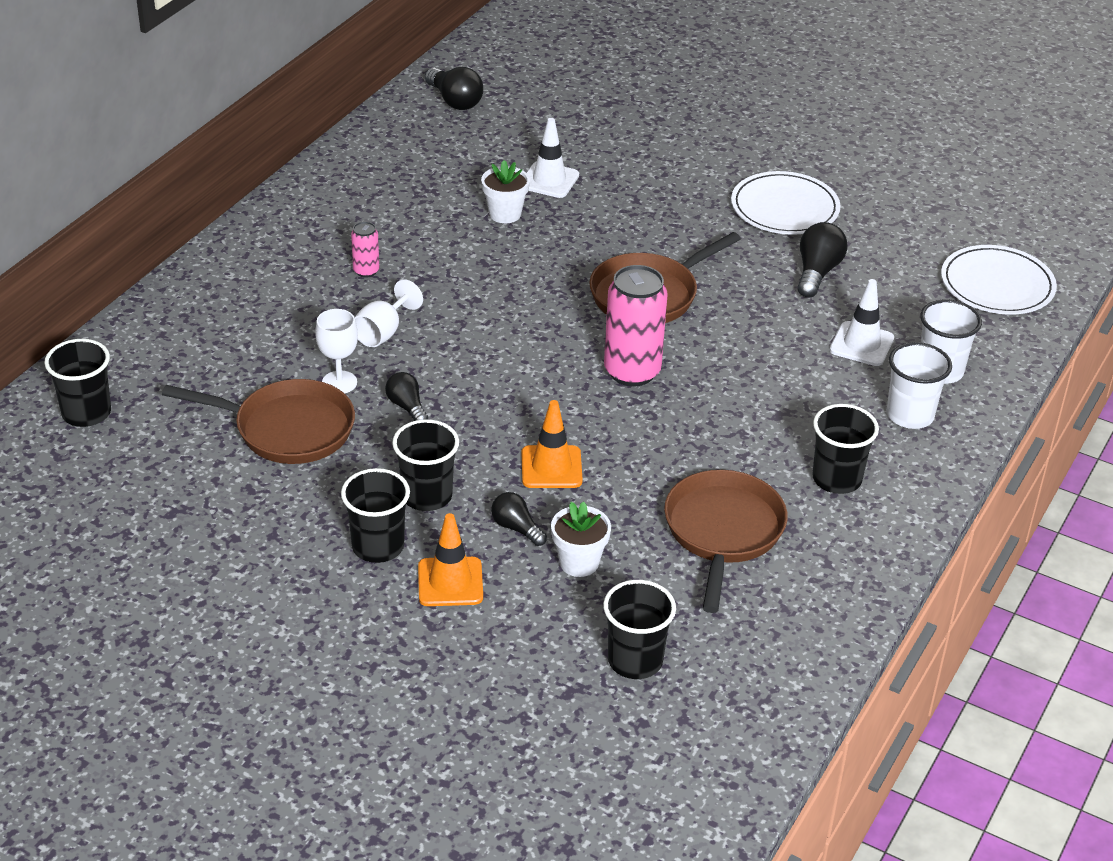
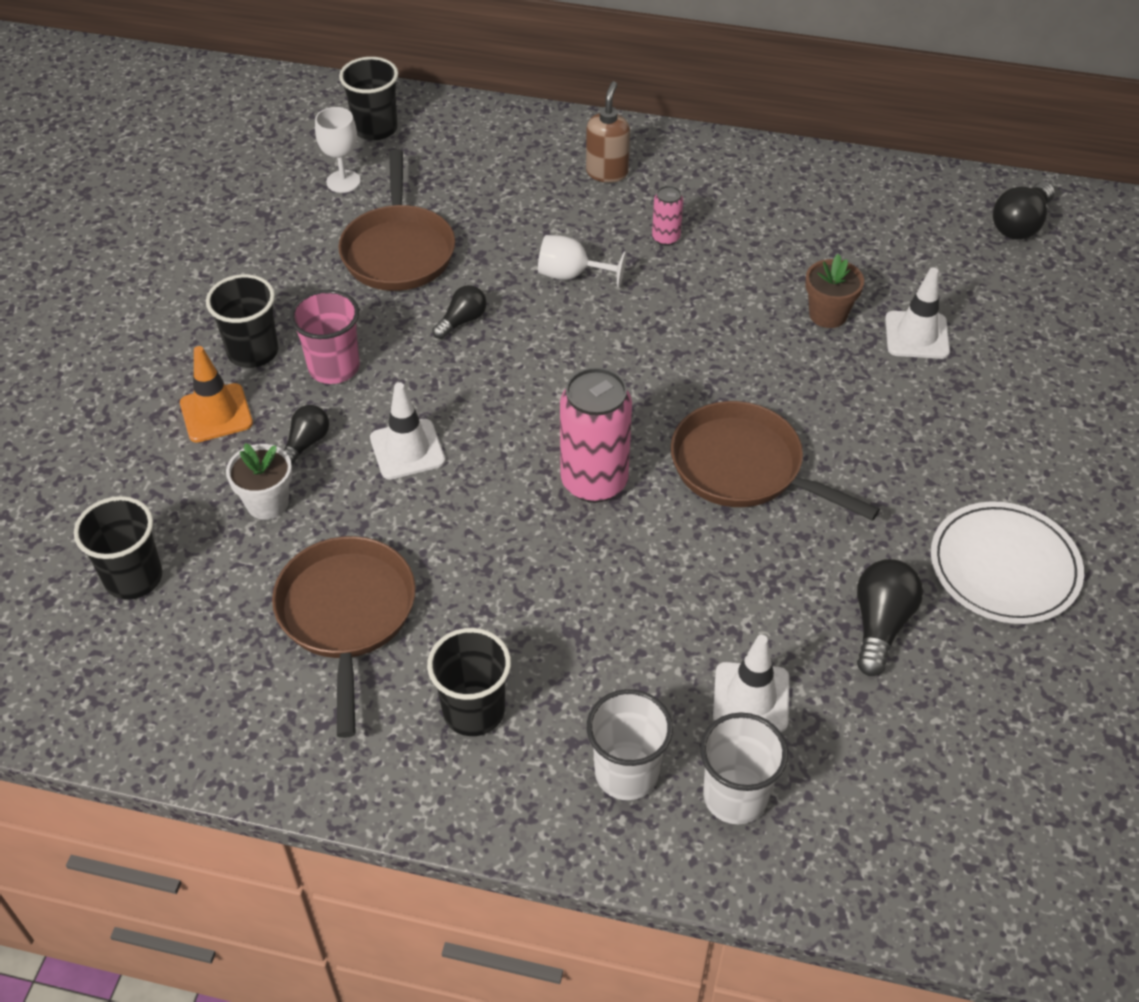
camera: 75 degrees right, 10 degrees up
white goblet [315,309,358,393] -> white goblet moved to [315,107,361,193]
black cup [392,419,459,511] -> pink cup [290,290,360,384]
white flower pot [481,160,530,223] -> brown flower pot [805,254,864,328]
orange traffic cone [522,400,583,488] -> white traffic cone [370,382,445,480]
brown pan [664,470,788,613] -> brown pan turned 90 degrees counterclockwise [272,536,416,738]
black light bulb [798,222,848,298] -> black light bulb turned 75 degrees counterclockwise [857,559,923,676]
white plate [941,245,1057,315] -> none
none -> brown soap dispenser [586,81,630,183]

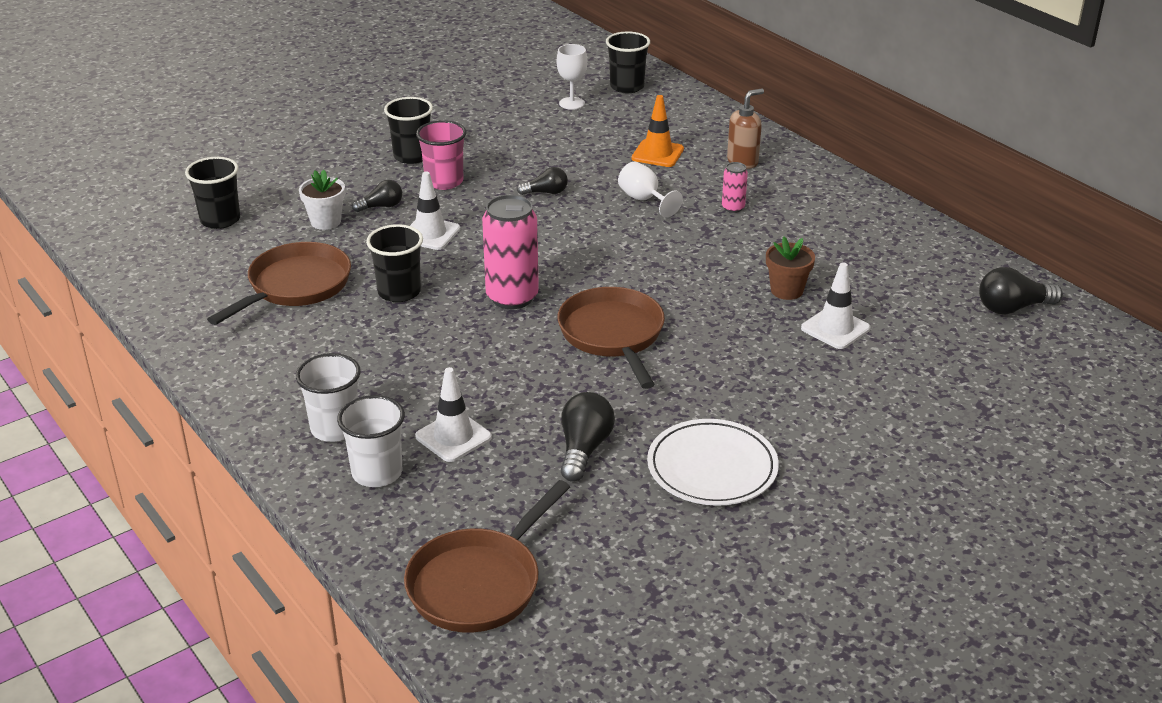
camera: 40 degrees right, 15 degrees down
orange traffic cone [180,346,253,443] -> orange traffic cone moved to [632,95,684,167]
brown pan [338,149,455,291] -> brown pan moved to [404,480,570,632]
black cup [427,628,511,736] -> black cup moved to [366,224,423,302]
black light bulb [857,559,923,676] -> black light bulb turned 45 degrees counterclockwise [561,392,615,482]

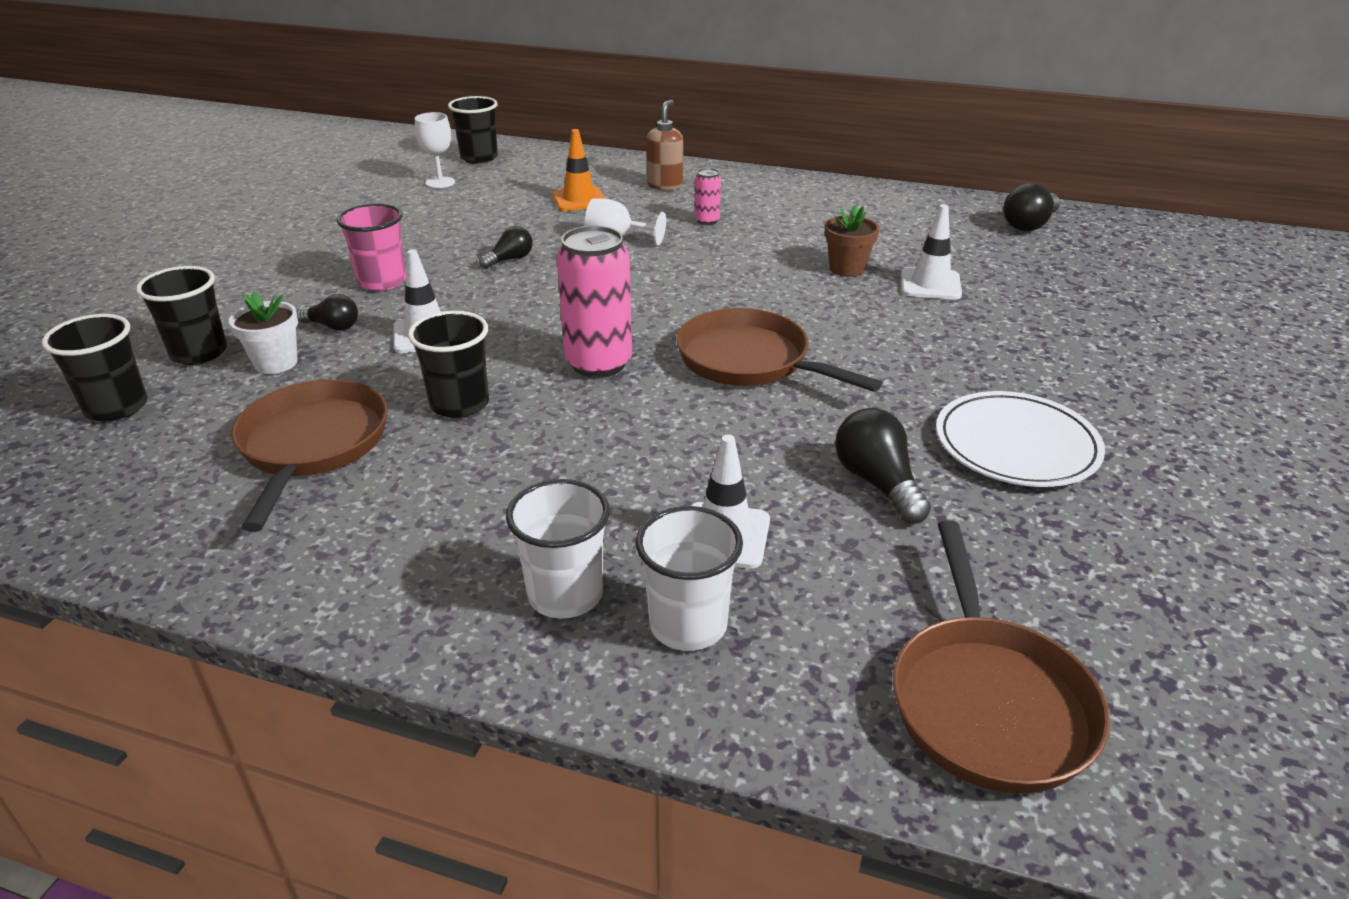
camera: 35 degrees left, 0 degrees up
black light bulb [352,180,402,212] -> black light bulb turned 75 degrees clockwise [297,294,358,331]
black cup [384,97,433,164] -> black cup moved to [136,266,227,365]

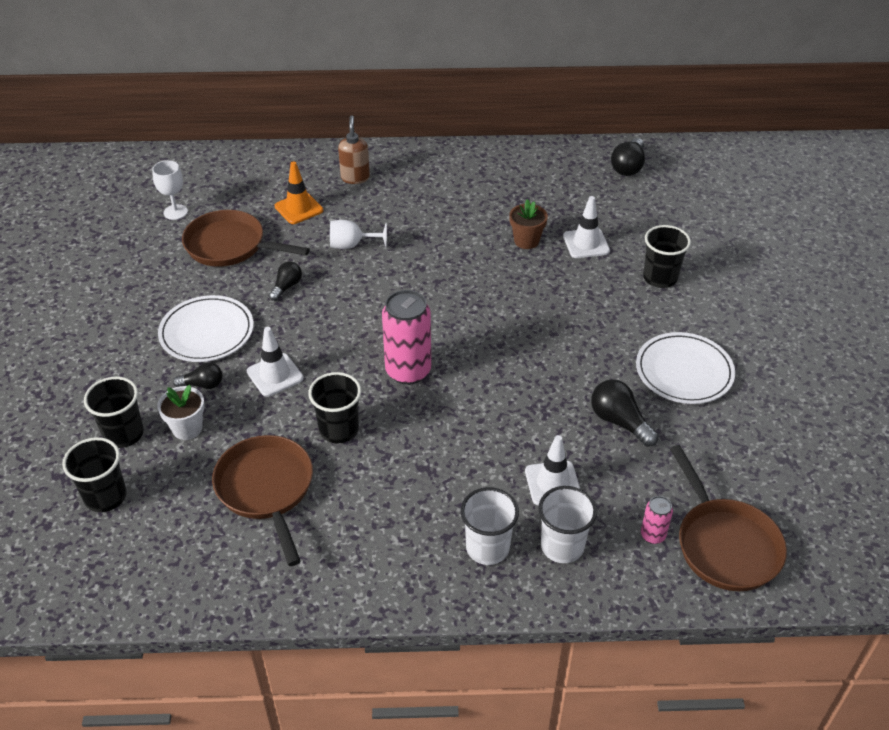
camera: 20 degrees left, 10 degrees up
pink cup [337,204,406,291] -> white plate [158,295,254,362]
black cup [448,96,498,164] -> black cup moved to [643,225,691,288]
brown pan [676,308,883,392] -> brown pan moved to [182,210,310,267]
pink can [695,168,721,225] -> pink can moved to [641,496,673,544]

